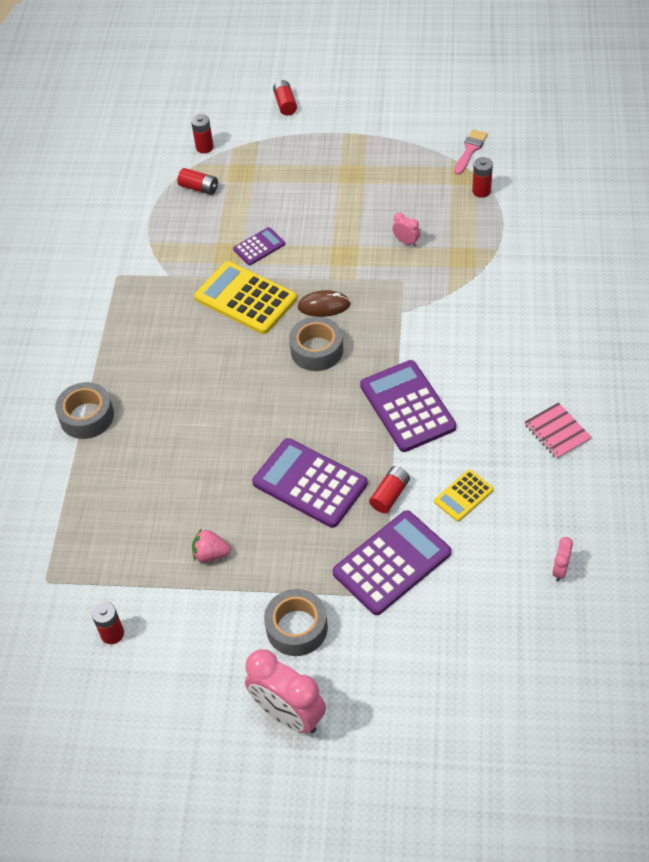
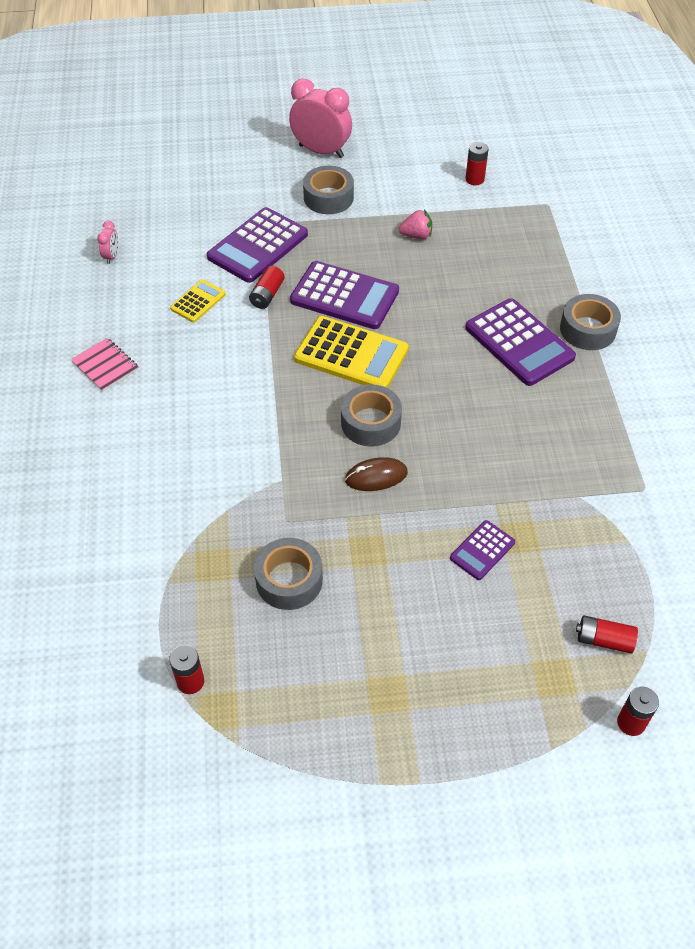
camera: 165 degrees right, 0 degrees up
yellow calculator [194,261,297,334] -> yellow calculator moved to [294,316,409,388]
red battery [273,80,297,116] -> none
purple calculator [360,360,456,452] -> purple calculator moved to [465,298,576,386]
pink clock [392,212,420,247] -> grey tape [254,538,323,610]
pink brush [454,129,488,175] -> none

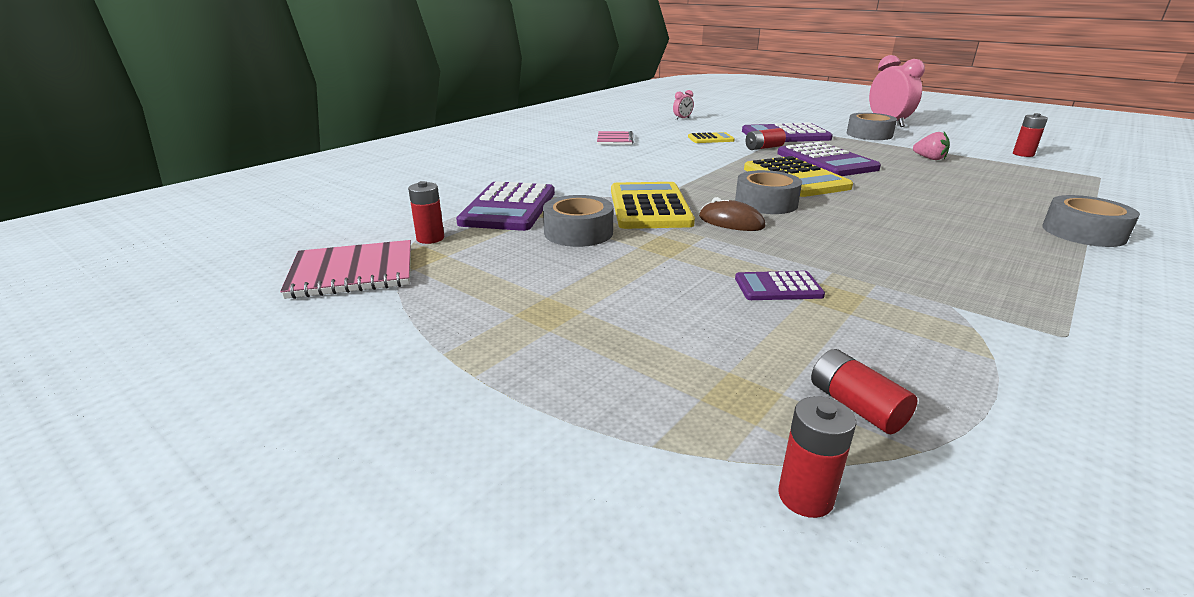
camera: 45 degrees right, 25 degrees down
purple calculator [465,298,576,386] -> purple calculator moved to [456,181,555,231]
none -> pink notebook [280,240,411,299]
none -> yellow calculator [611,182,695,229]

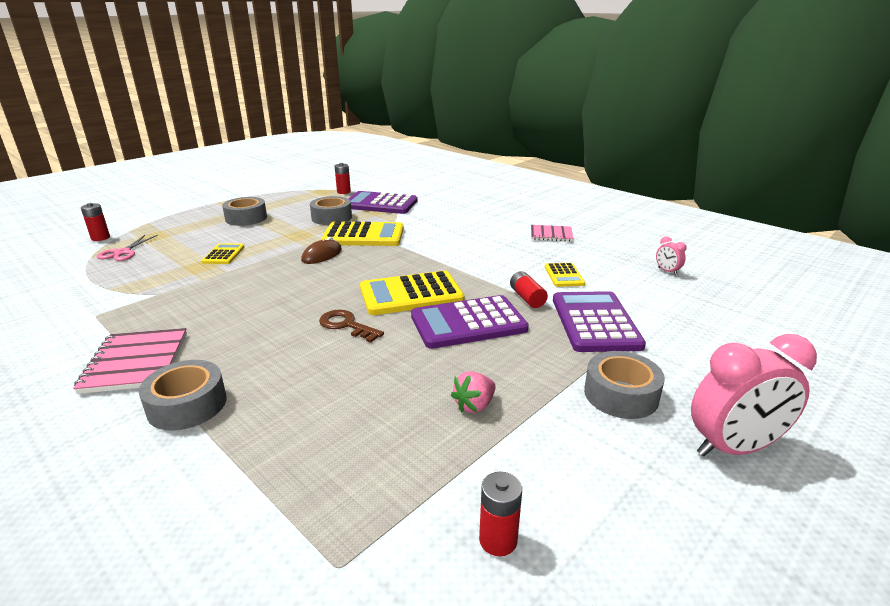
camera: 95 degrees right, 0 degrees up
pink notebook [280,240,411,299] -> pink notebook moved to [73,328,187,394]
grey tape [735,170,802,214] -> grey tape moved to [222,197,267,226]
purple calculator [735,271,825,300] -> yellow calculator [202,243,244,264]
red battery [811,349,918,434] -> pink scissors [97,235,158,261]
none -> brown key [319,310,384,343]

